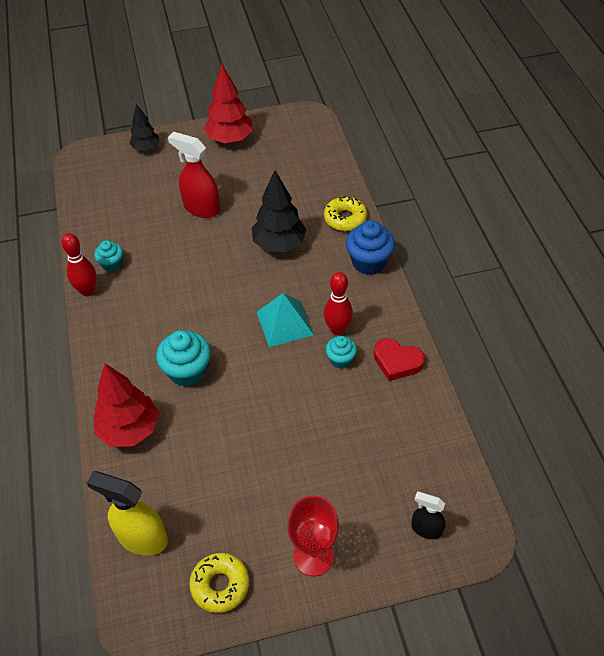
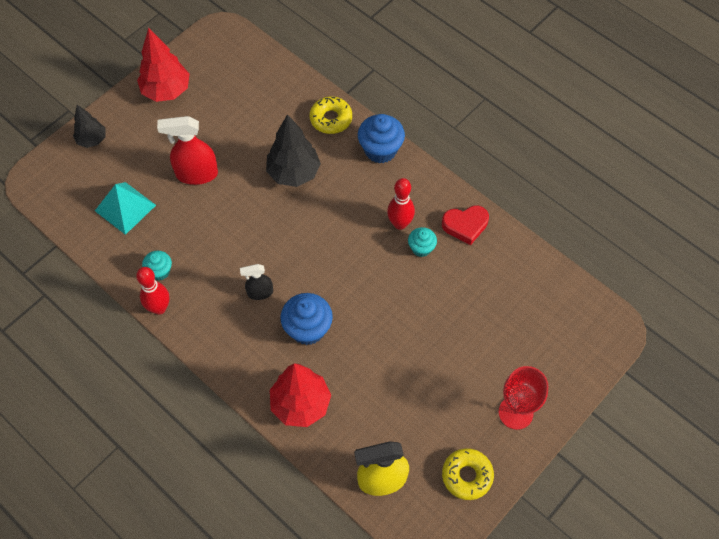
camera: 35 degrees left, 10 degrees up
turquoise cupcake [156,330,211,387] -> blue cupcake [280,293,333,345]
turquoise pyramid [257,293,314,347] -> turquoise pyramid moved to [95,182,156,235]
black spray bottle [411,491,446,539] -> black spray bottle moved to [240,264,273,300]

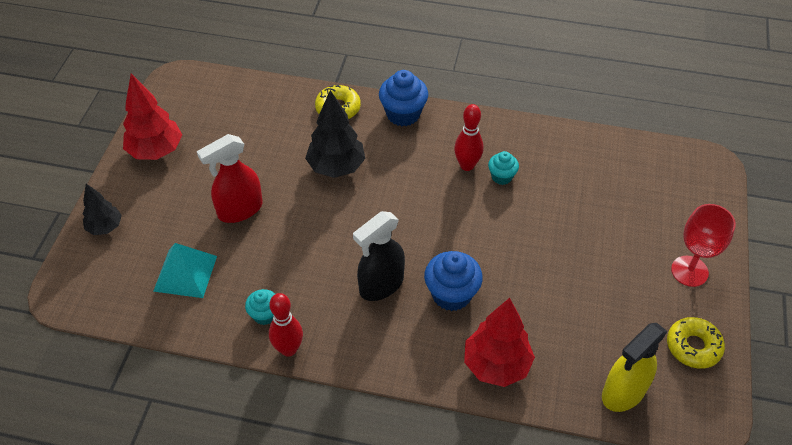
camera: 30 degrees left, 10 degrees down
black spray bottle [240,264,273,300] -> black spray bottle [353,211,405,301], size x1.73
red heart [442,205,489,245] -> none

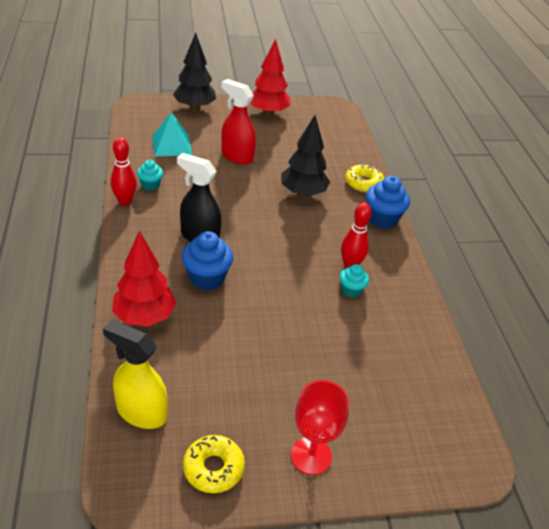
camera: 65 degrees right, 10 degrees down
black tree [83,184,122,235] -> black tree [173,33,216,111], size x1.63

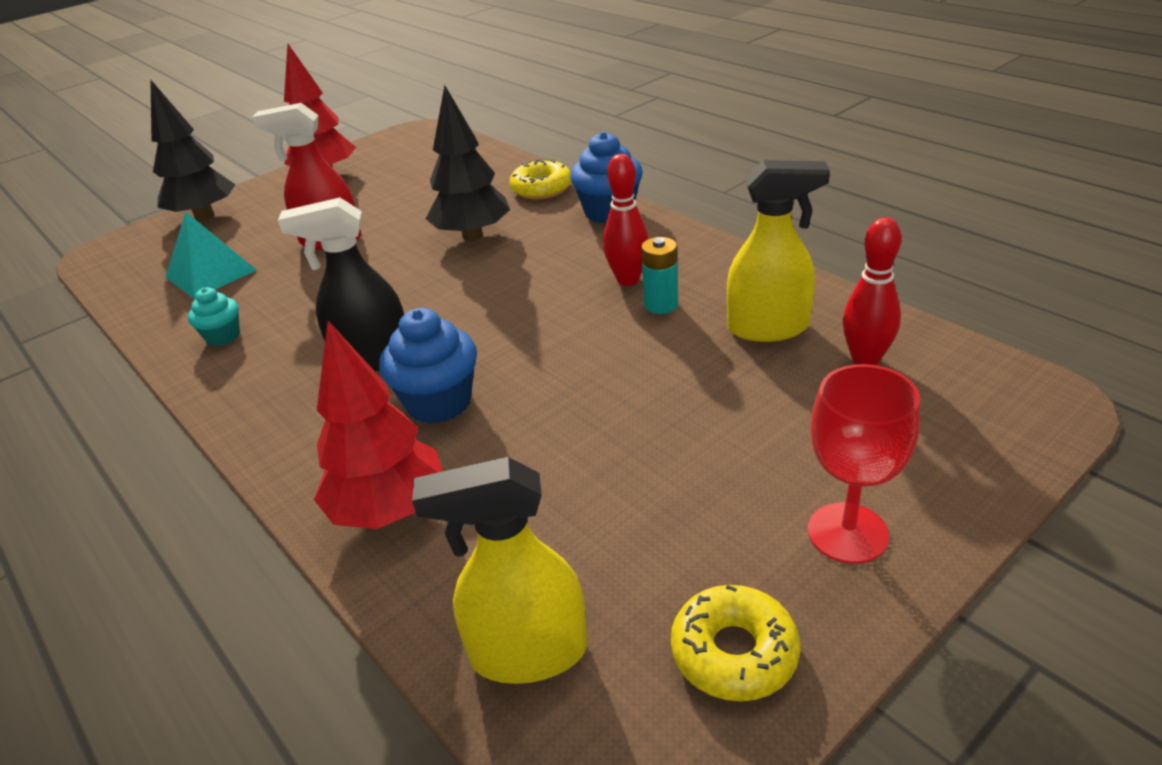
camera: 25 degrees left, 5 degrees down
red bowling pin [111,137,137,206] -> red bowling pin moved to [843,217,901,365]
turquoise cupcake [340,264,369,297] -> turquoise battery [641,237,678,314]
none -> yellow spray bottle [727,160,830,342]

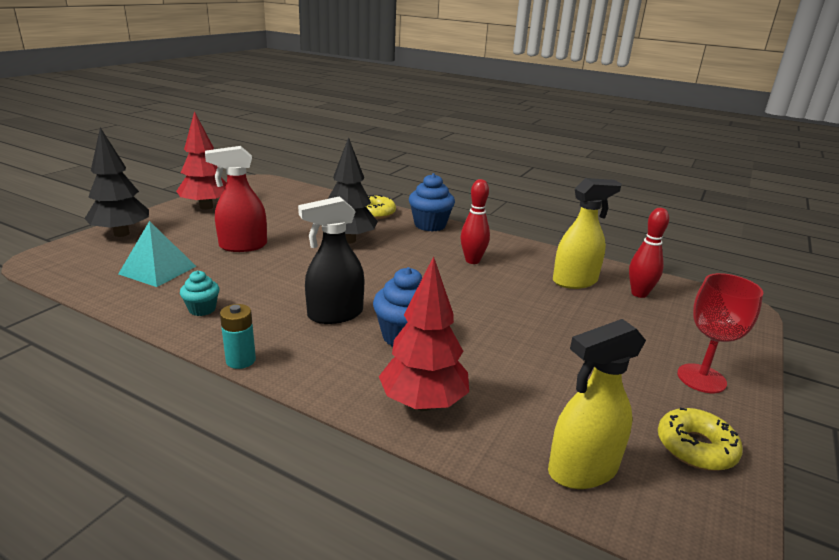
camera: 25 degrees left, 10 degrees down
turquoise battery [641,237,678,314] -> turquoise battery moved to [220,304,256,369]

